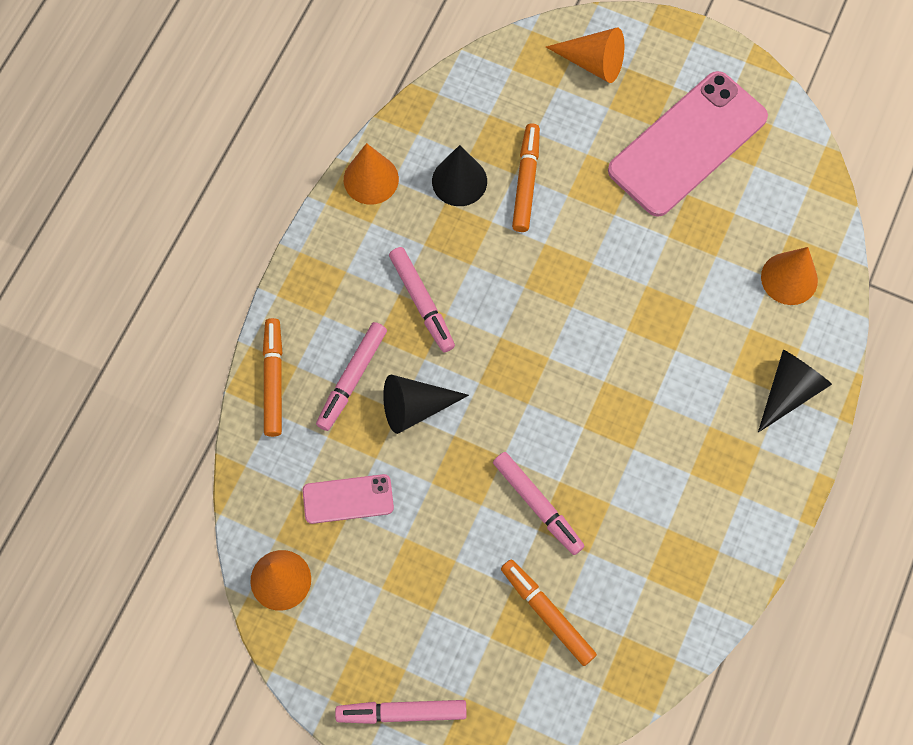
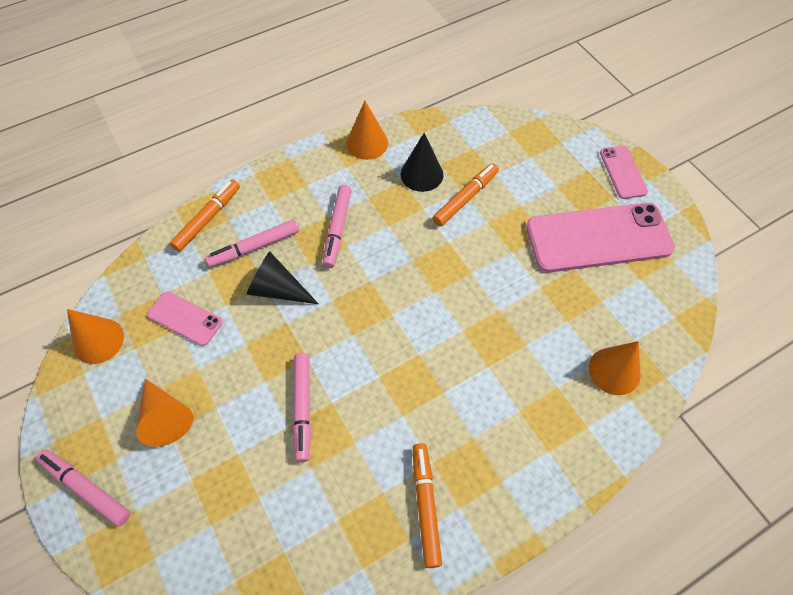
camera: 35 degrees right, 10 degrees down
orange marker [501,559,597,666] -> orange marker moved to [413,443,442,568]
orange cone [546,28,625,83] -> orange cone moved to [136,378,193,447]
black cone [758,350,832,433] -> none
none -> pink phone [600,145,648,199]

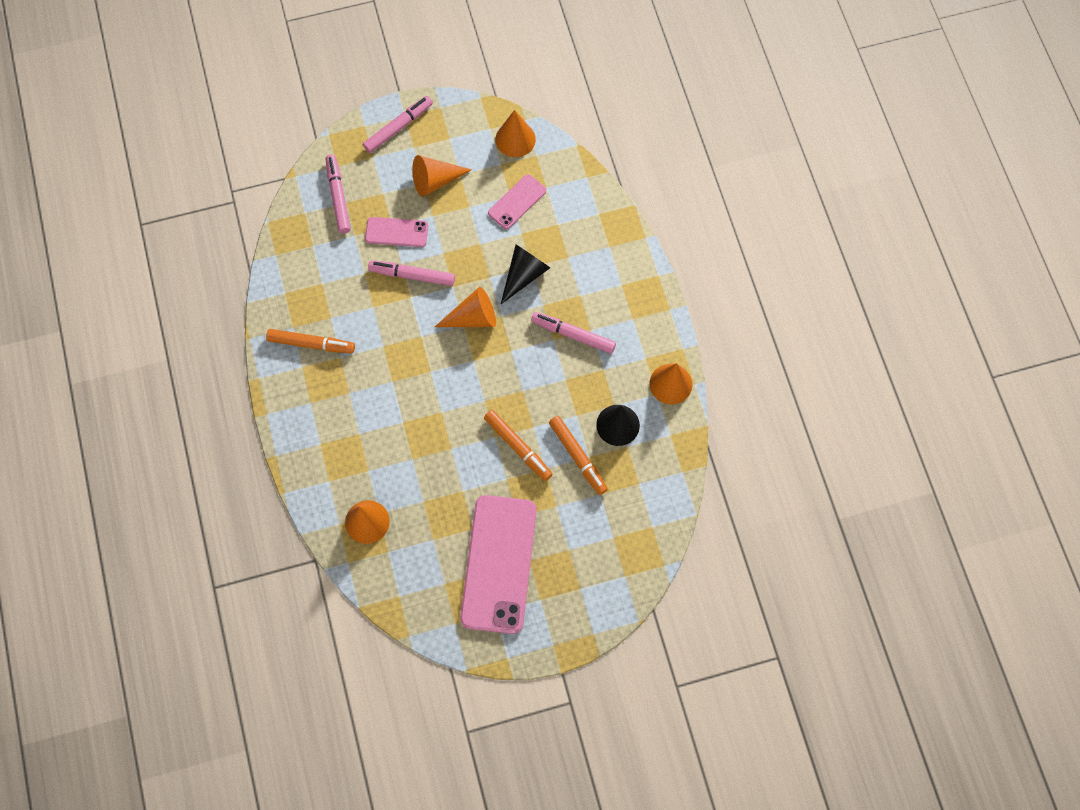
camera: 105 degrees right, 10 degrees up
orange marker [170,180,240,252] -> orange marker moved to [484,410,552,481]
pink marker [205,219,299,267] -> pink marker moved to [326,154,351,234]
pink phone [600,145,648,199] -> pink phone moved to [365,217,428,247]
none -> orange cone [435,287,496,327]

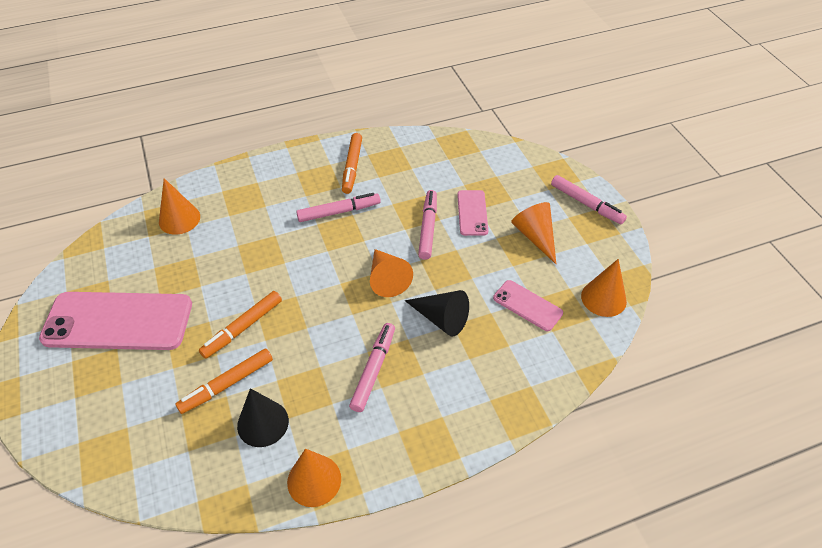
camera: 85 degrees right, 20 degrees down
pink marker [326,154,351,234] -> pink marker moved to [296,193,381,222]

